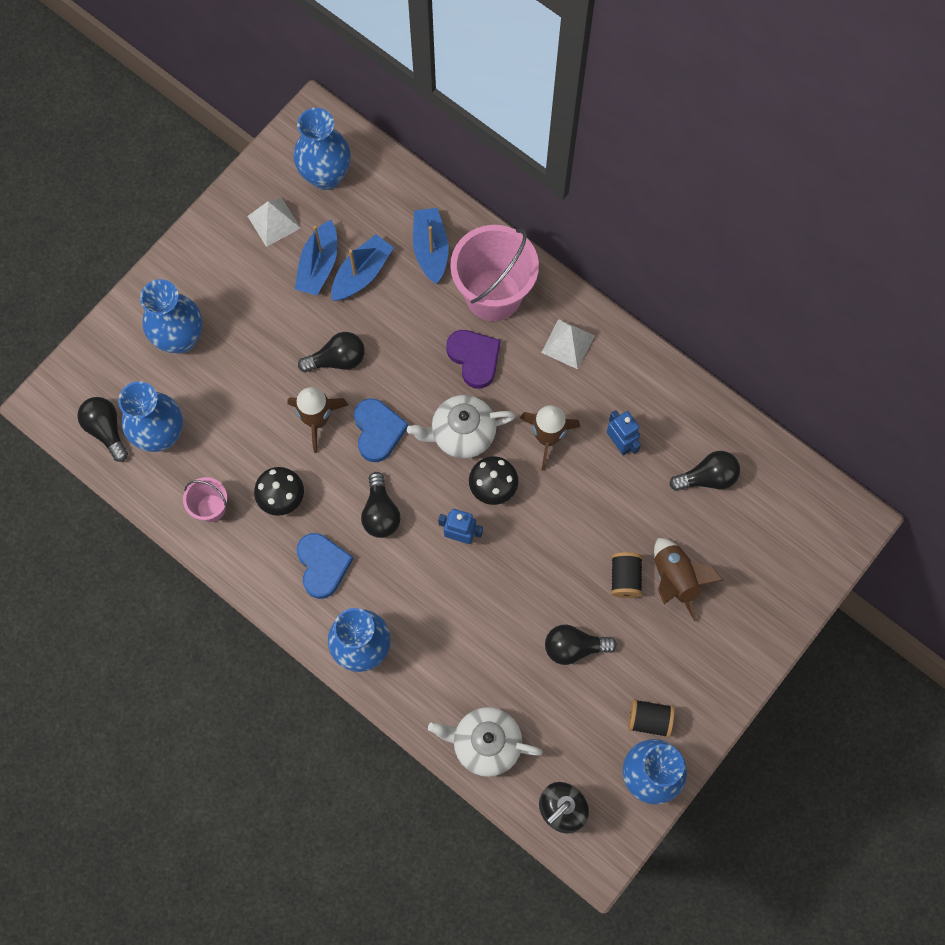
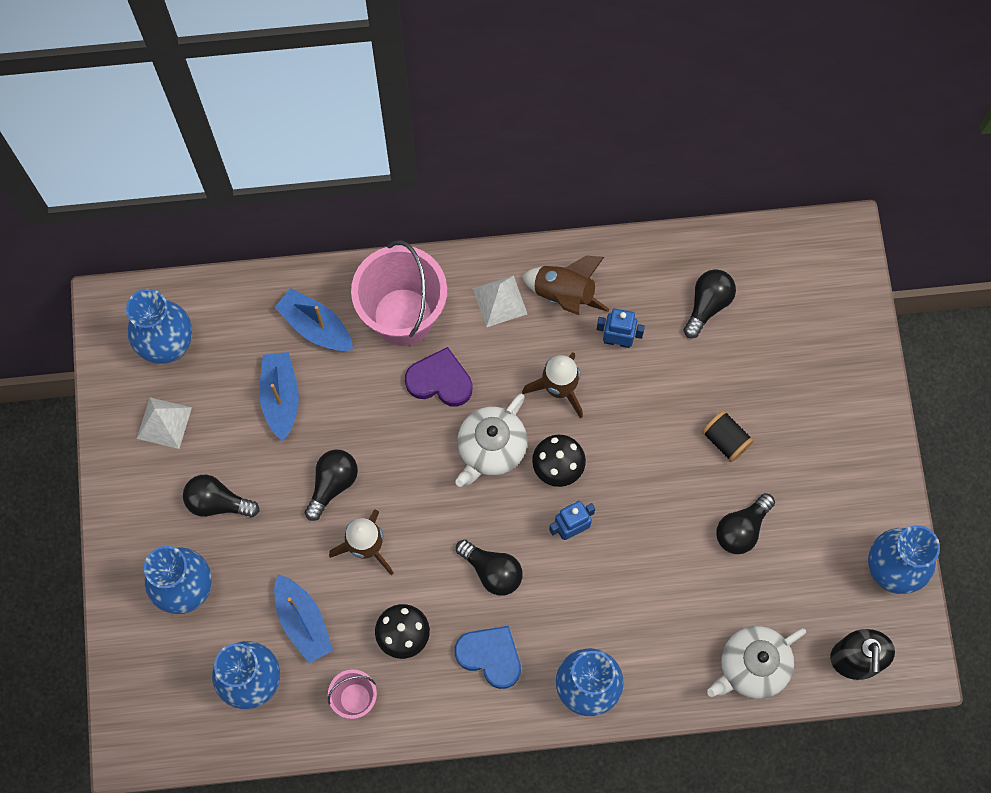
camera: 45 degrees left, 0 degrees up
black light bulb [77,397,128,462] -> black light bulb moved to [183,475,260,517]
blue boat [295,220,337,295] -> blue boat moved to [274,574,333,663]
blue heart [354,398,408,462] -> none
black spool [628,699,675,738] -> none
brown rocket [654,538,724,622] -> brown rocket moved to [522,256,609,315]

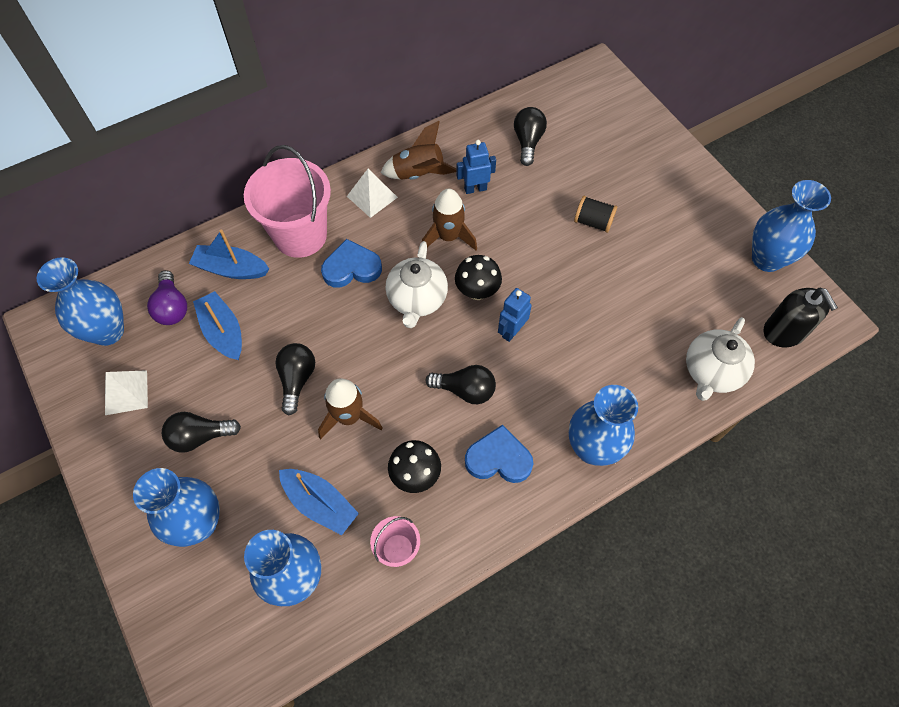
camera: 25 degrees left, 10 degrees down
purple heart [405,347,472,406] -> blue heart [321,239,382,288]
black light bulb [716,493,775,554] -> none
none -> purple light bulb [147,270,187,325]

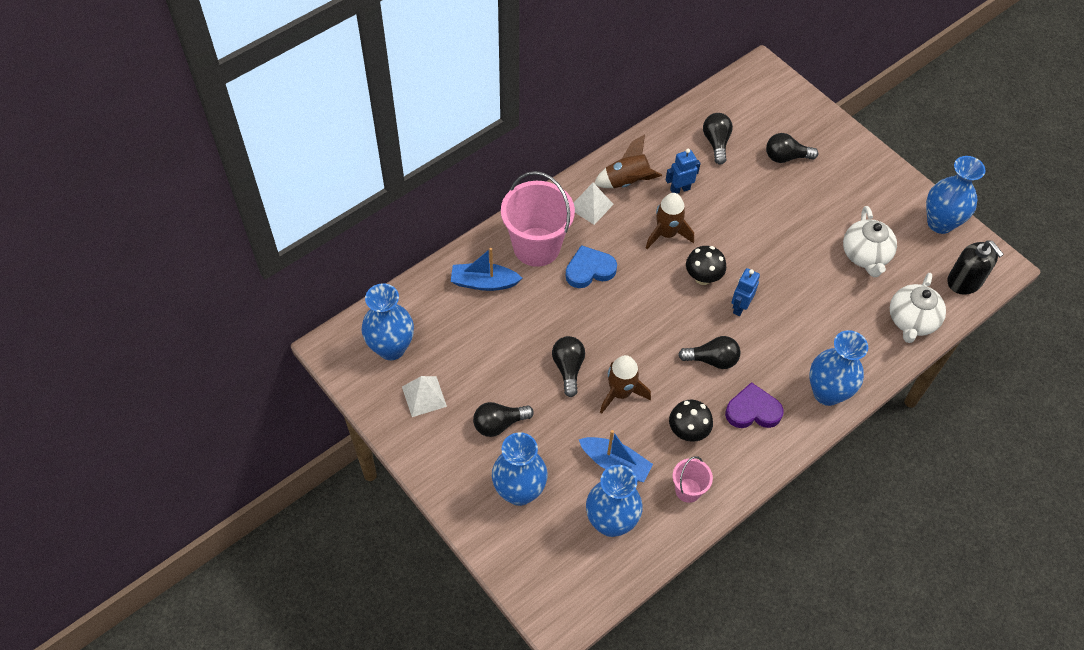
camera: 10 degrees left, 5 degrees down
purple light bulb [147,270,187,325] -> none
blue boat [193,291,242,361] -> none
white teapot [386,241,448,328] -> white teapot moved to [843,206,897,277]
blue heart [465,425,533,483] -> purple heart [725,382,784,428]
black spool [574,196,617,233] -> none
none -> black light bulb [766,133,818,163]

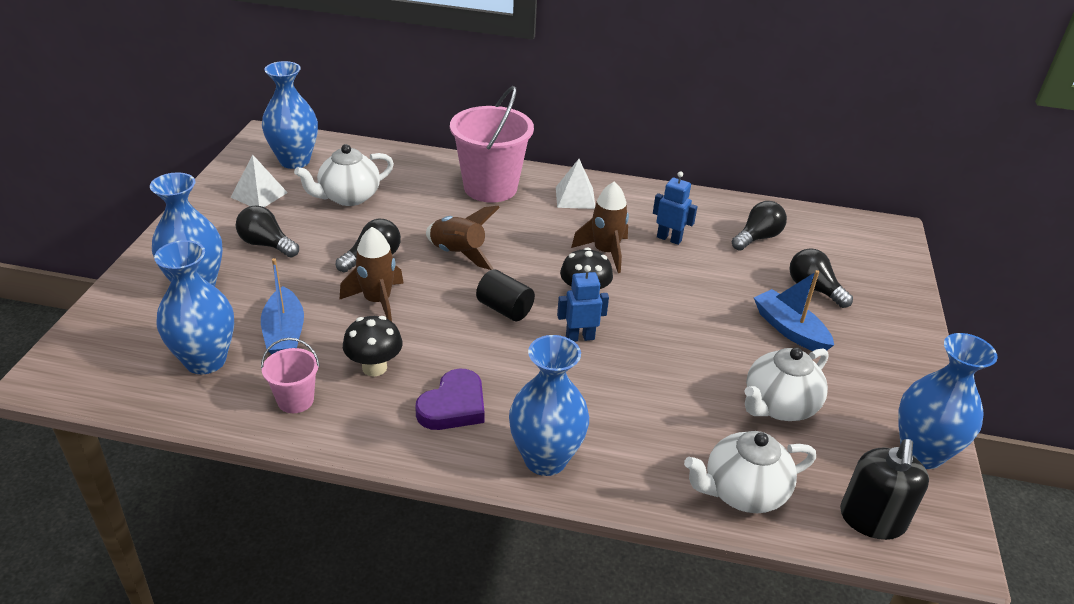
camera: 50 degrees right, 20 degrees down
blue boat [451,248,522,291] -> blue boat moved to [754,270,834,351]
blue heart [565,245,617,288] -> none
brown rocket [594,134,662,188] -> brown rocket moved to [426,206,500,270]
black light bulb [678,336,740,369] -> none
purple heart [725,382,784,428] -> purple heart turned 75 degrees clockwise [415,369,485,430]
none -> white teapot [294,144,394,206]
none -> black cylinder [476,269,535,321]

